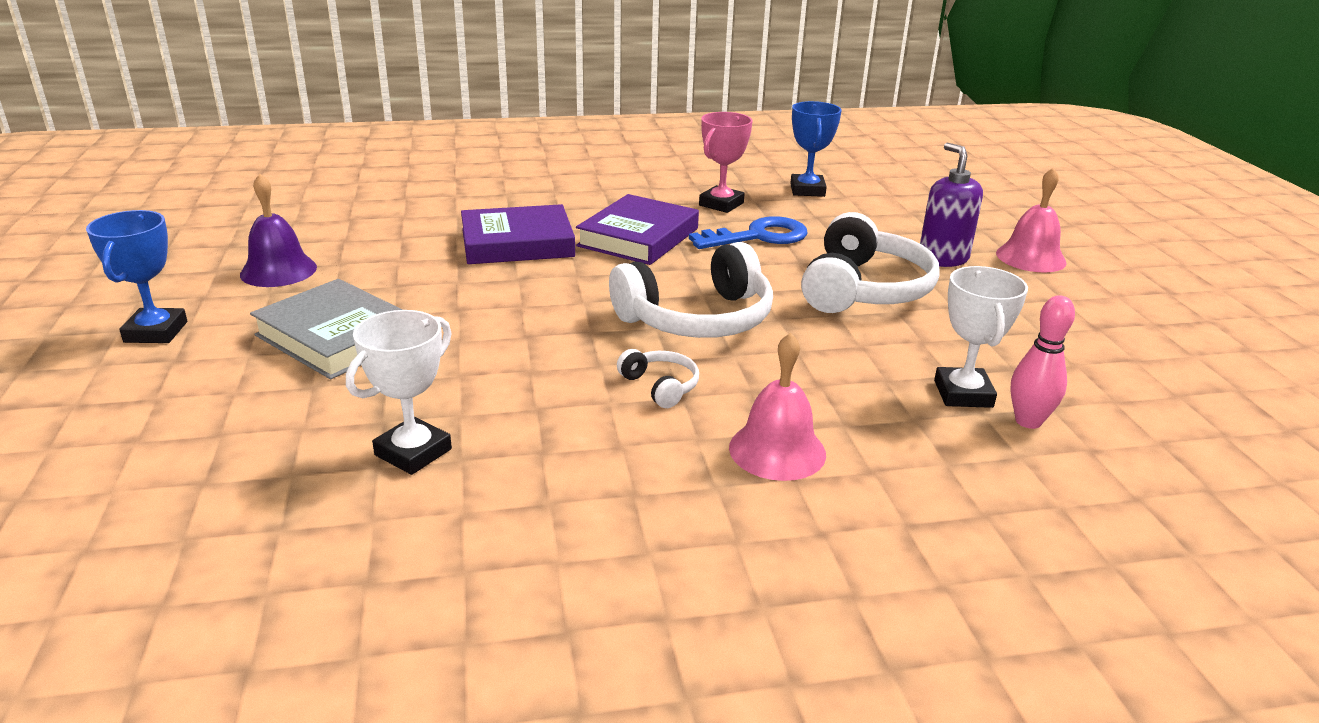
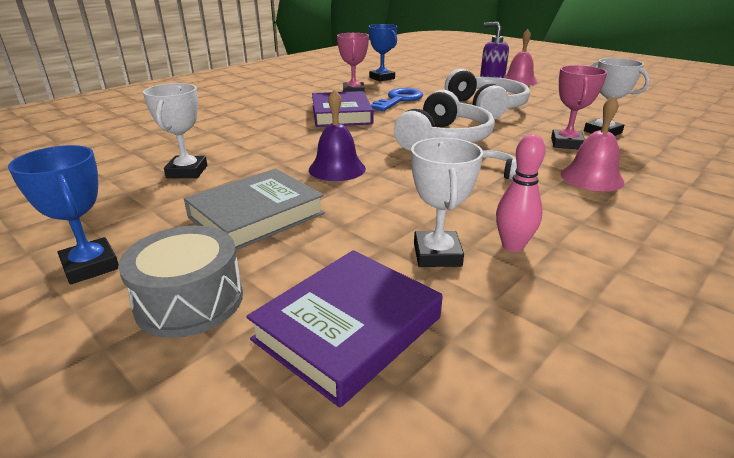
camera: 35 degrees left, 0 degrees up
purple bell [240,174,317,287] -> purple bell moved to [309,89,366,181]
grey book [250,279,403,379] -> grey book turned 45 degrees counterclockwise [184,169,325,250]
purple book [461,204,575,264] -> purple book moved to [246,250,442,408]
pink bowling pin [1010,295,1075,429] -> pink bowling pin moved to [496,134,546,252]
none -> grey drum [118,226,243,338]
none -> white trophy [143,83,207,178]
none -> pink trophy [551,65,607,150]

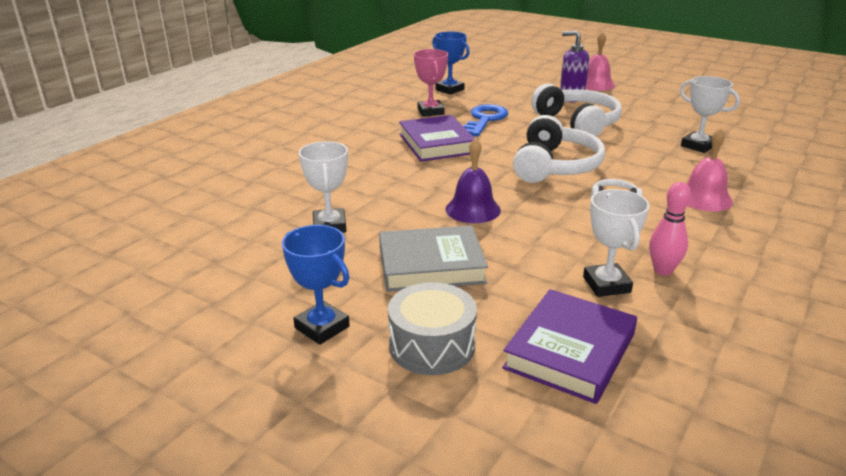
camera: 10 degrees left, 0 degrees up
grey book [184,169,325,250] -> grey book turned 45 degrees clockwise [379,225,488,292]
pink trophy [551,65,607,150] -> none

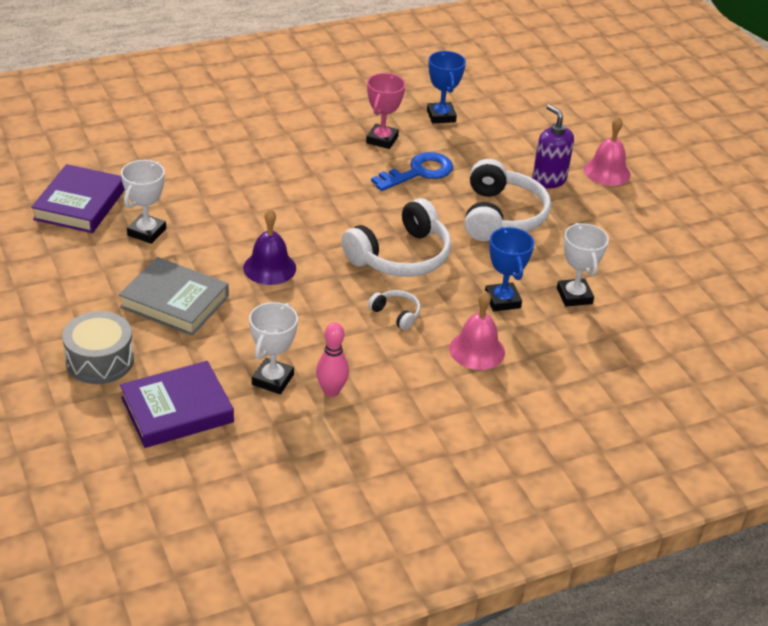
camera: 30 degrees right, 10 degrees up
blue trophy [282,225,350,345] -> blue trophy moved to [485,227,534,311]
purple book [399,115,475,162] -> purple book moved to [31,164,125,233]

